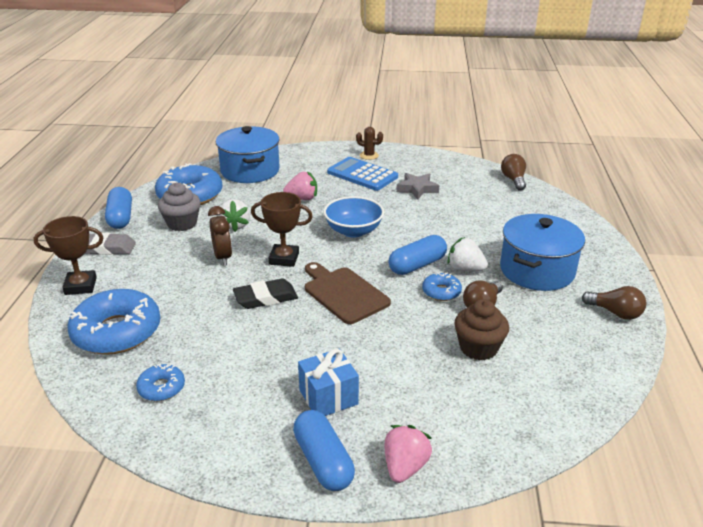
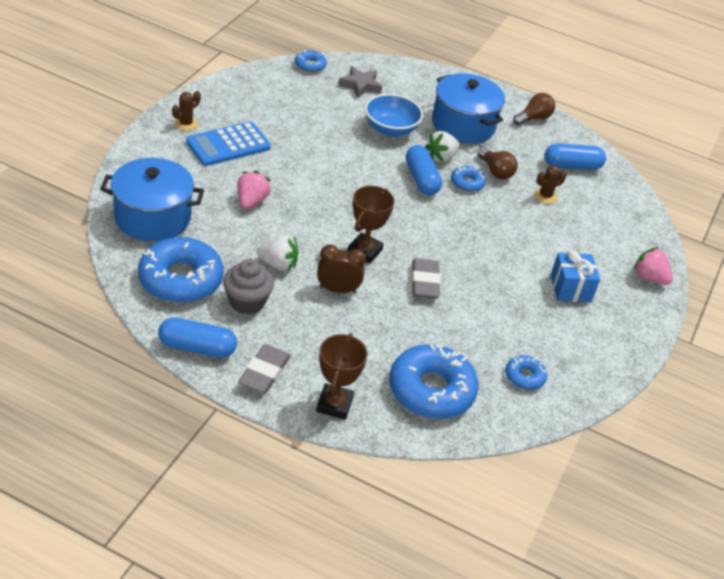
camera: 75 degrees left, 10 degrees up
black eraser [233,279,298,309] -> grey eraser [412,258,440,298]
blue capsule [293,410,355,491] -> blue capsule moved to [544,143,606,170]
brown cutting board [305,262,391,324] -> none
blue bowl [324,196,384,238] -> blue bowl moved to [365,94,423,137]
grey star [396,173,439,200] -> grey star moved to [338,66,382,98]
brown cupcake [454,299,509,360] -> brown cactus [534,165,566,204]
brown light bulb [501,154,526,191] -> blue donut [295,50,327,73]

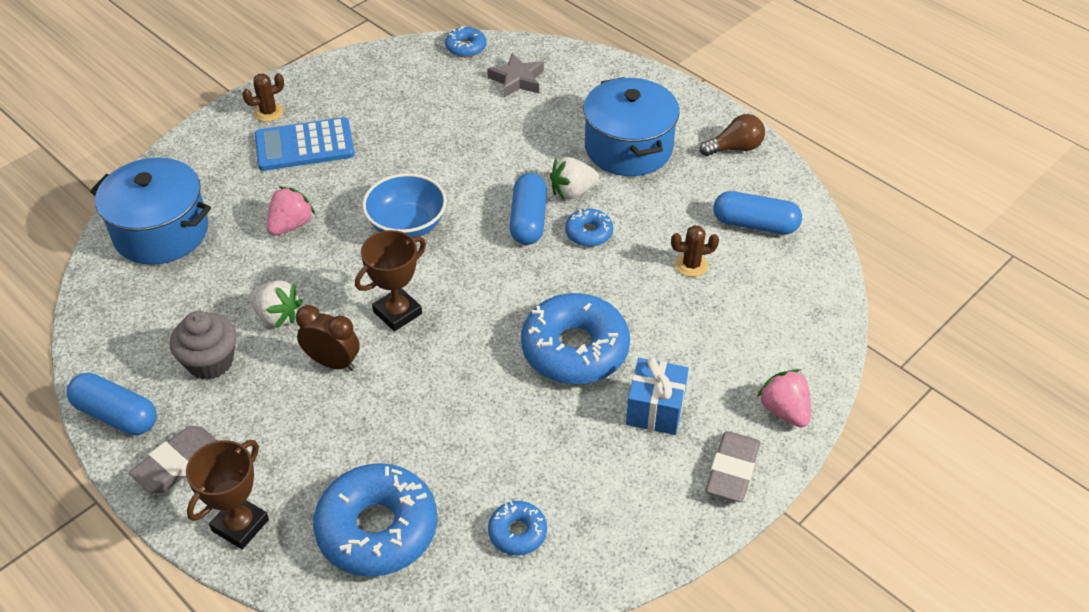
camera: 25 degrees right, 5 degrees up
blue donut [138,237,224,303] -> blue donut moved to [521,293,630,384]
blue bowl [365,94,423,137] -> blue bowl moved to [362,173,447,237]
grey eraser [412,258,440,298] -> grey eraser moved to [706,431,760,502]
brown light bulb [477,148,518,180] -> none

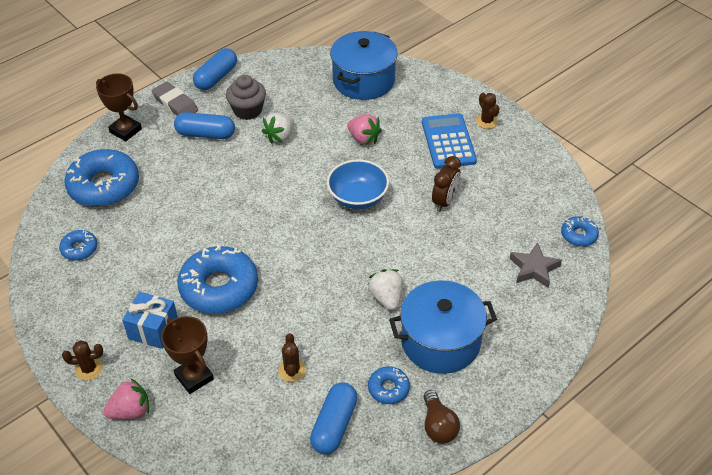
camera: 95 degrees right, 0 degrees up
brown clock [296,305,360,371] -> brown clock moved to [432,156,461,212]
brown trophy [355,230,426,331] -> brown trophy moved to [161,316,214,394]
blue capsule [510,173,547,245] -> blue capsule moved to [174,112,235,139]
blue donut [565,208,613,247] -> blue donut moved to [368,366,410,404]
grey eraser [706,431,760,502] -> brown cactus [62,340,103,381]

